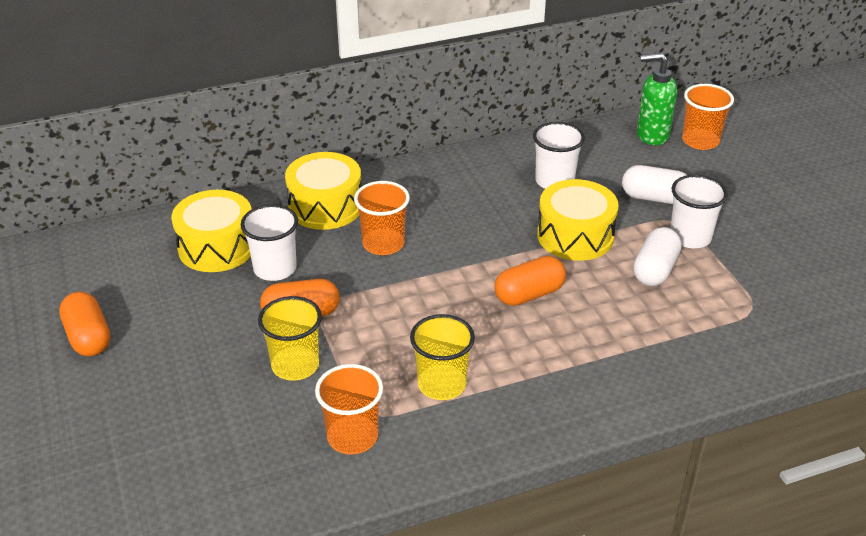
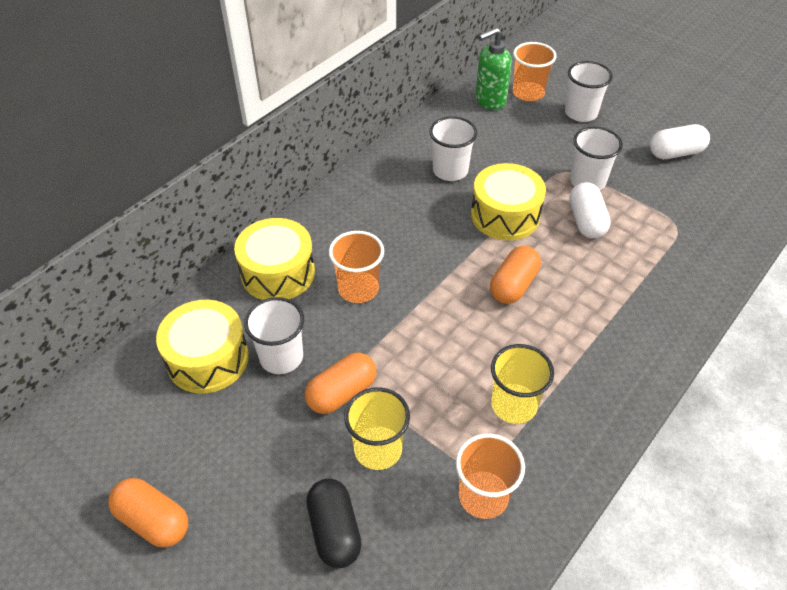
camera: 30 degrees left, 10 degrees up
white capsule [622,165,686,204] -> white capsule moved to [650,124,710,159]
none -> black capsule [306,478,362,568]
none -> white cup [565,61,613,122]

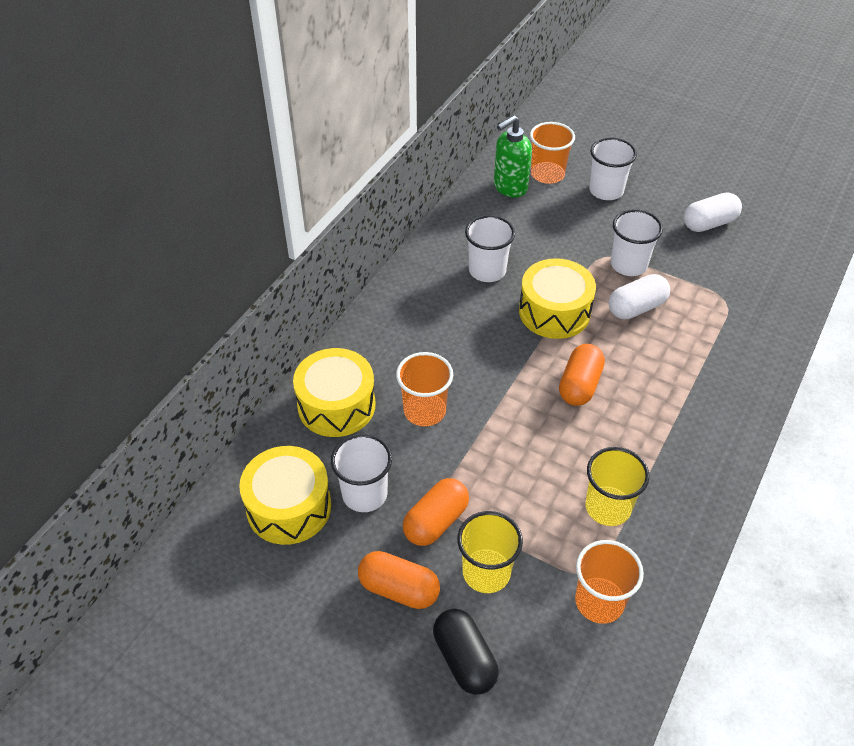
camera: 10 degrees left, 0 degrees up
orange capsule [108,478,188,547] -> orange capsule moved to [358,551,440,609]
white capsule [569,182,611,238] -> white capsule turned 75 degrees clockwise [609,274,670,319]

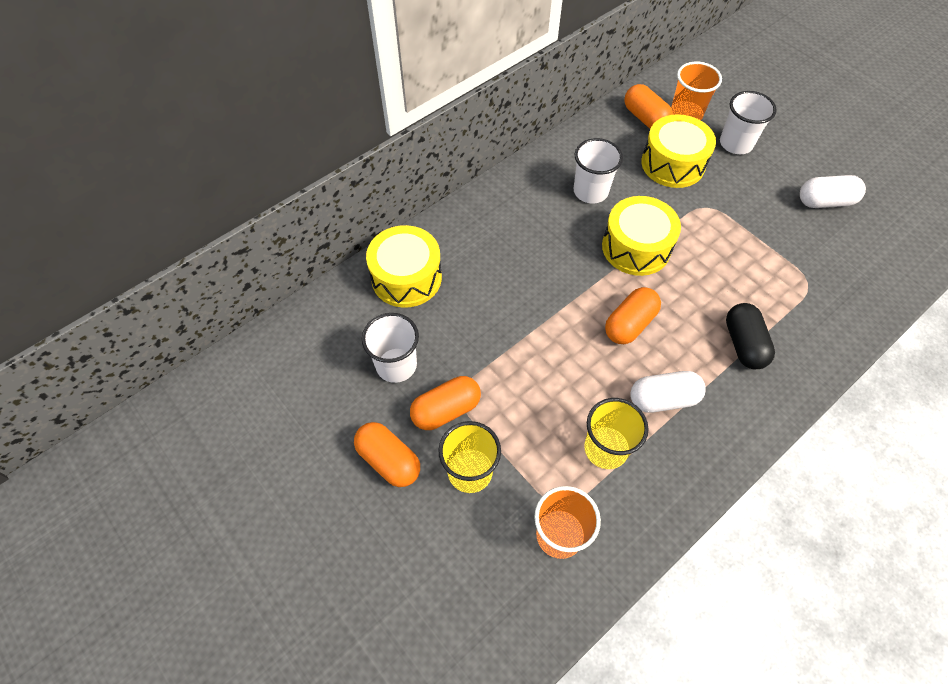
camera: 20 degrees right, 10 degrees up
yellow drum [239,446,331,545] -> yellow drum moved to [641,114,716,188]
orange cup [396,352,453,426] -> none
black capsule [433,609,499,695] -> black capsule moved to [726,303,775,369]
green soap dispenser [494,115,532,198] -> orange capsule [624,84,673,129]
white capsule [609,274,670,319] -> white capsule moved to [630,371,706,413]
white cup [611,209,663,276] -> none

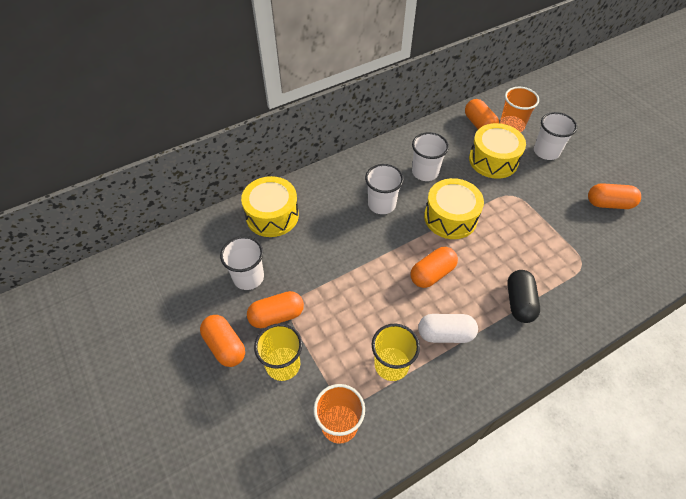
camera: 10 degrees right, 5 degrees down
white capsule [800,175,866,208] -> orange capsule [588,183,641,209]
none -> white cup [365,164,404,214]

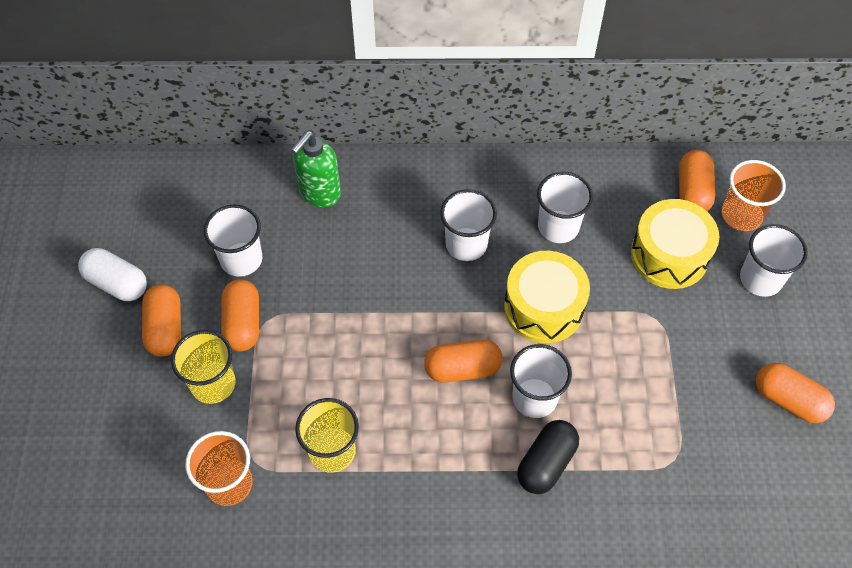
camera: 30 degrees right, 5 degrees up
yellow drum [241,176,299,237] -> green soap dispenser [291,131,341,207]
orange capsule [247,291,304,328] -> orange capsule turned 75 degrees clockwise [221,279,259,351]
white capsule [418,314,478,343] -> white capsule moved to [78,248,147,301]
none -> white cup [510,344,572,418]

